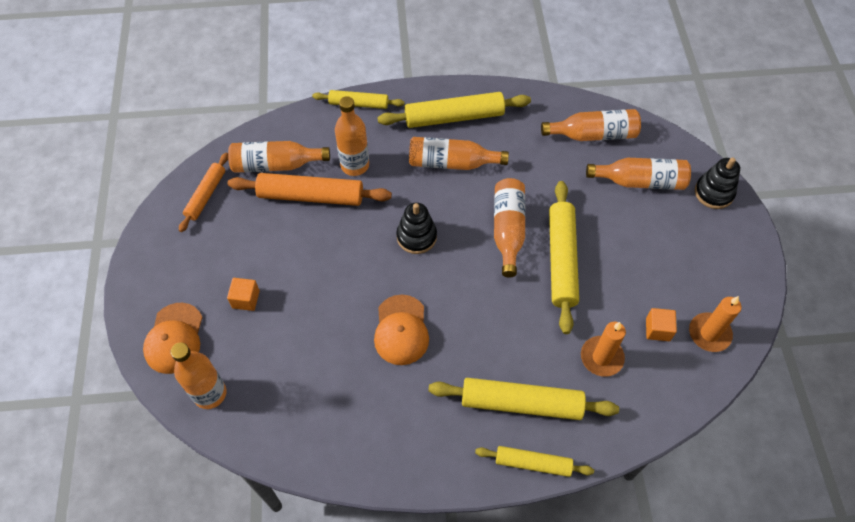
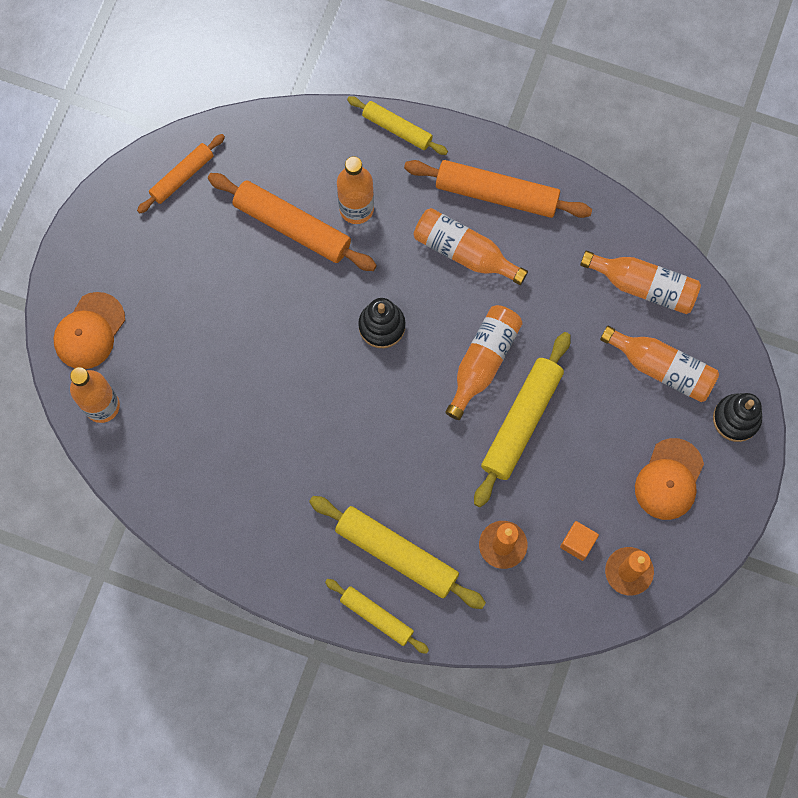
camera: 25 degrees right, 15 degrees up
orange cube [227,278,260,311] -> none
orange bottle [228,141,330,173] -> none
orange cap [374,295,429,365] -> orange cap moved to [635,438,704,520]
yellow rolling pin [377,92,531,128] -> orange rolling pin [404,160,592,218]

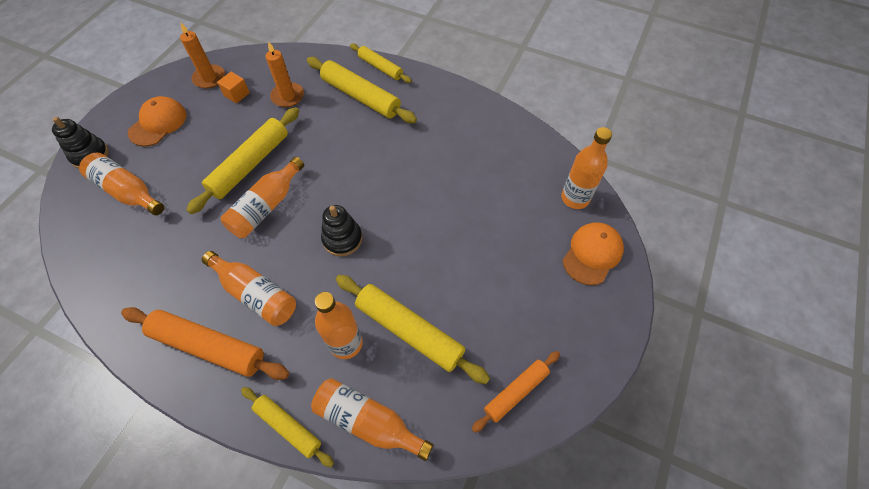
camera: 175 degrees left, 15 degrees down
orange rolling pin [208,173,377,271] -> yellow rolling pin [336,275,490,384]
orange bottle [580,250,701,314] -> orange bottle moved to [311,378,434,461]

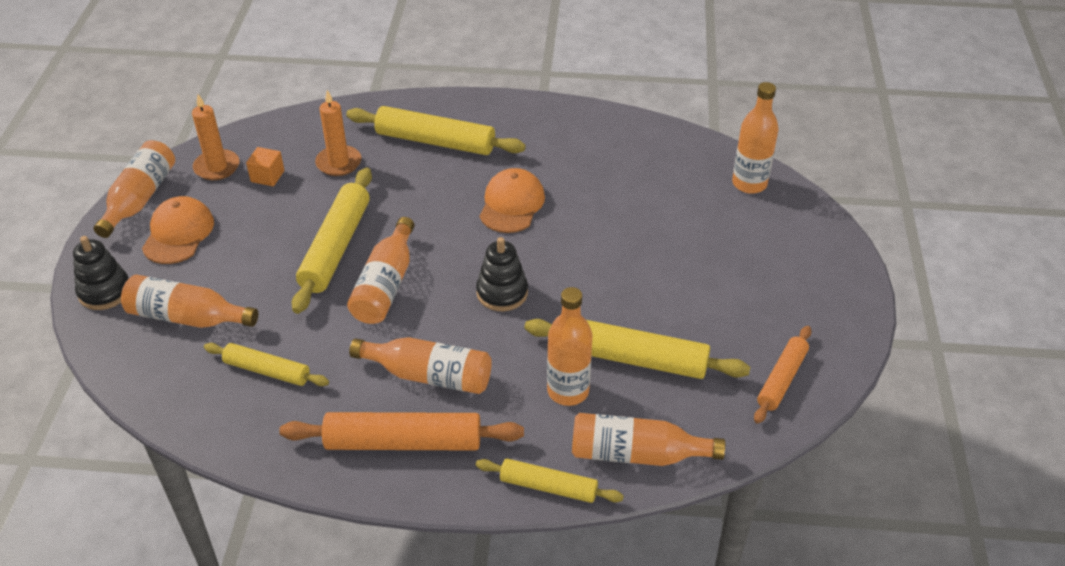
camera: 20 degrees left, 15 degrees down
yellow rolling pin [350,43,412,83] -> yellow rolling pin moved to [204,343,329,386]
orange cap [563,222,624,285] -> orange cap moved to [480,168,545,233]
none -> orange bottle [93,140,175,238]

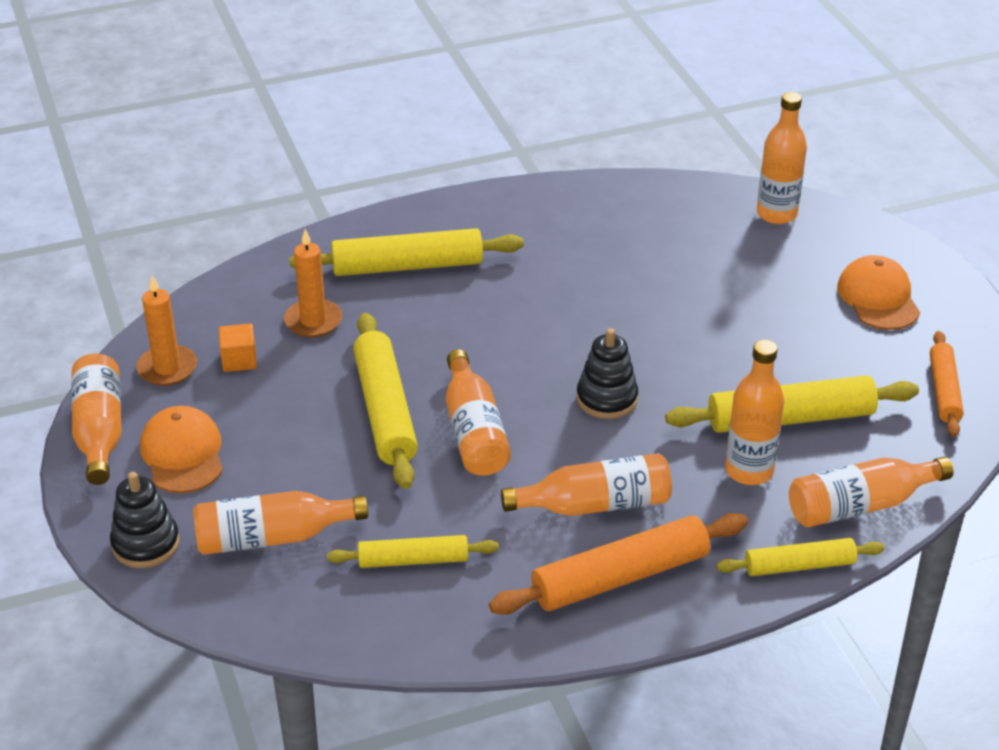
camera: 25 degrees left, 5 degrees down
orange cap [480,168,545,233] -> orange cap moved to [837,255,920,330]

